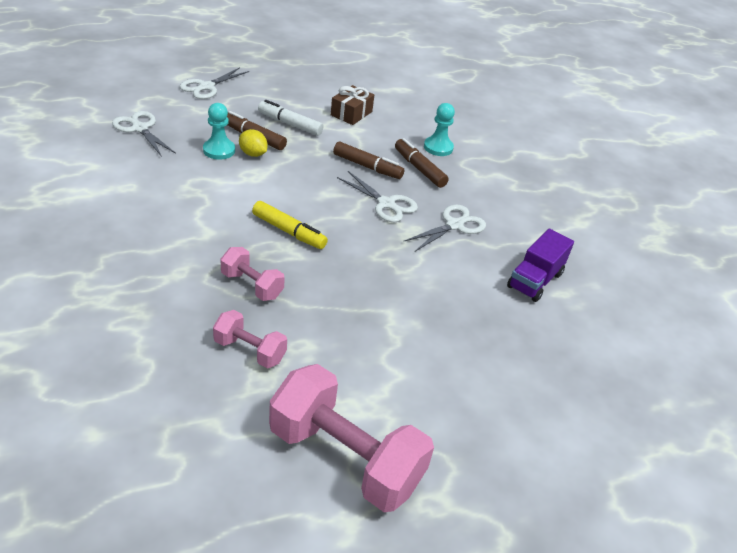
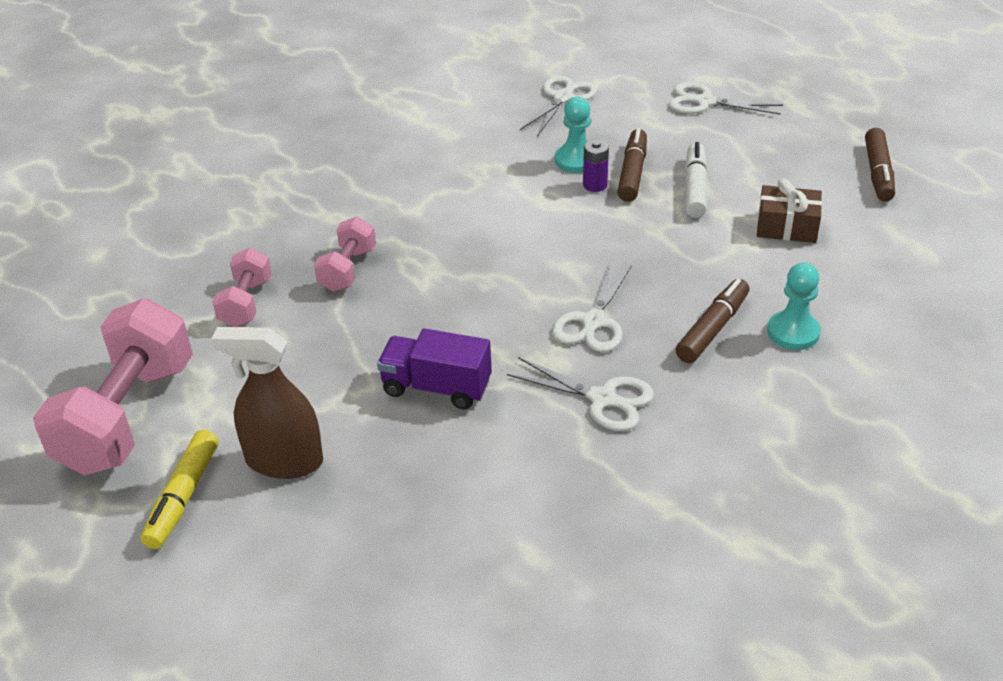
camera: 75 degrees right, 0 degrees up
yellow lemon [239,129,268,157] -> purple battery [583,140,609,192]
yellow marker [252,201,328,249] -> yellow marker moved to [141,430,218,549]
brown marker [333,141,404,179] -> brown marker moved to [865,128,895,201]
purple truck [507,229,574,302] -> purple truck moved to [377,328,491,409]
none -> brown spray bottle [211,327,323,479]

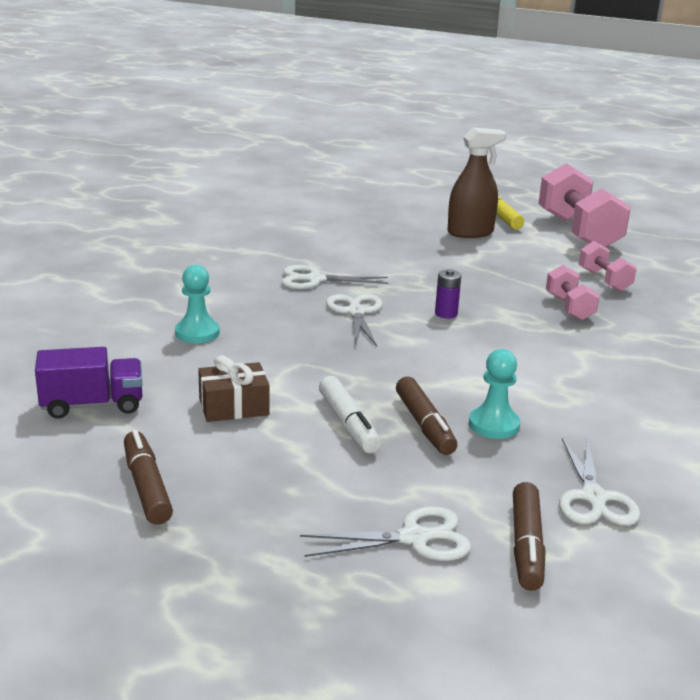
camera: 150 degrees right, 15 degrees down
purple truck [377,328,491,409] -> purple truck moved to [35,347,142,418]
purple battery [583,140,609,192] -> purple battery moved to [435,269,461,318]
brown marker [676,279,750,363] -> brown marker moved to [513,482,545,591]

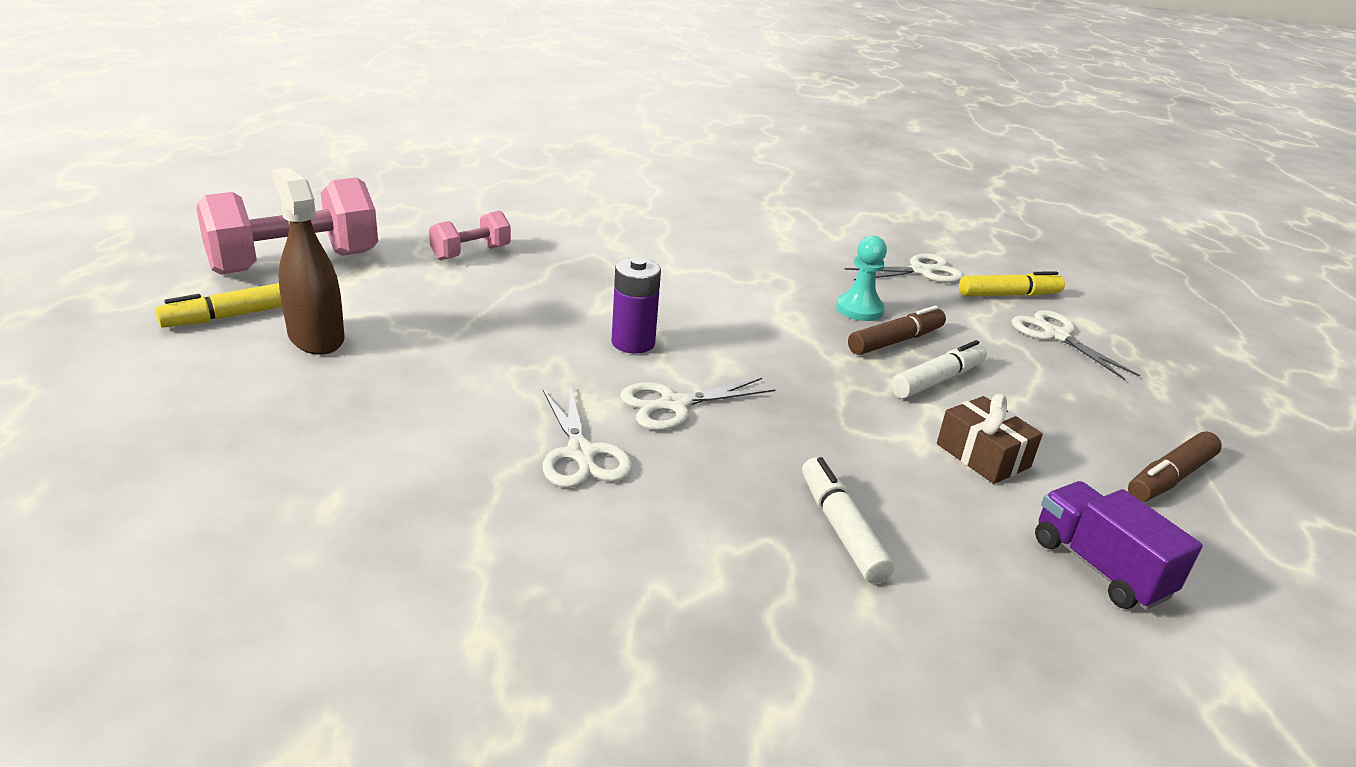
camera: 110 degrees left, 5 degrees up
turquoise pawn [175,265,220,343] -> white marker [802,457,894,584]
purple battery [435,269,461,318] -> purple battery [611,257,661,354], size x1.52
brown marker [513,482,545,591] -> yellow marker [959,271,1065,296]
pink dumbbell [546,265,599,321] -> none

